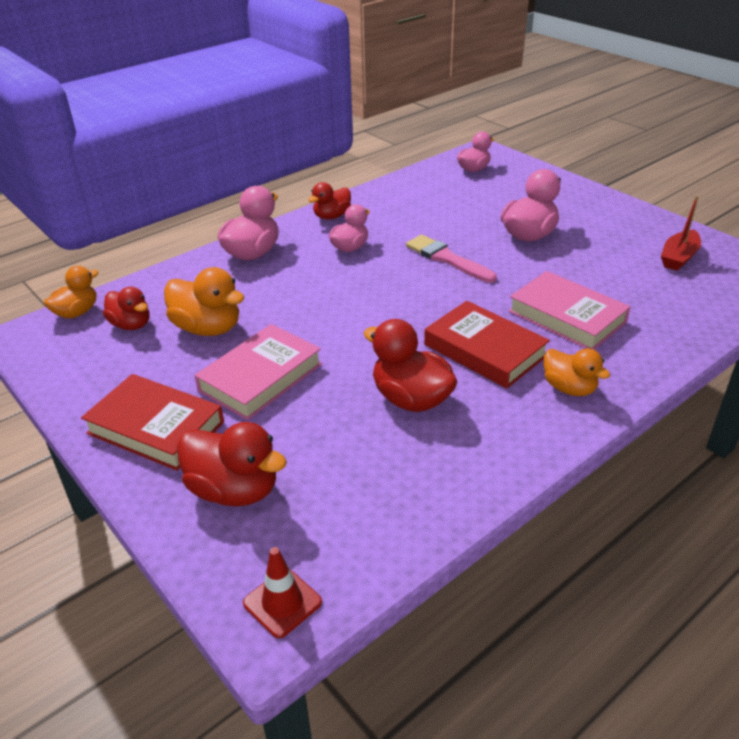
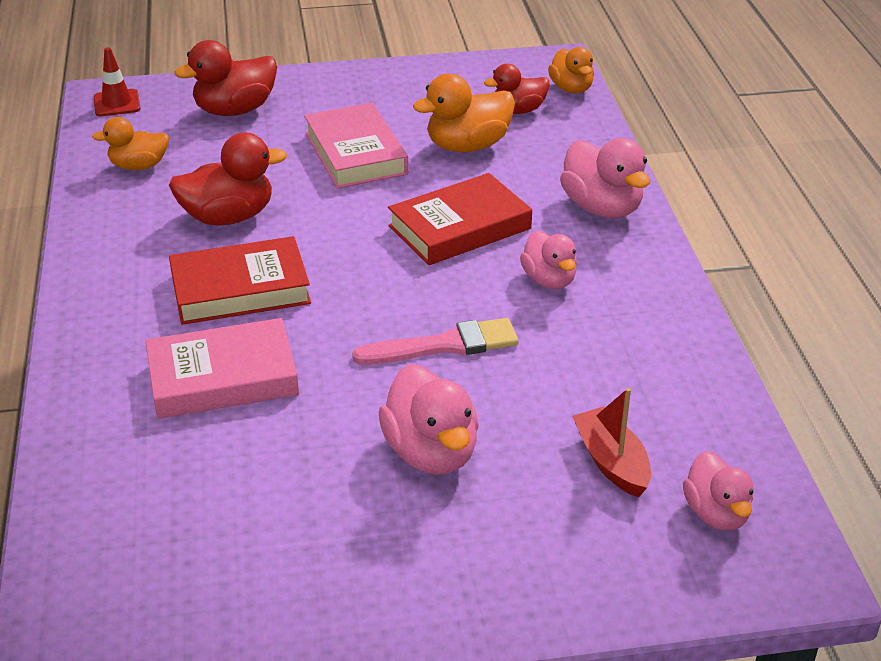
camera: 120 degrees right, 0 degrees up
red book [81,374,224,471] -> red book moved to [388,173,532,265]
red duck [308,182,351,220] -> none
orange duck [544,348,610,396] -> orange duck moved to [92,117,169,170]
red boat [661,195,701,271] -> red boat moved to [572,388,651,498]

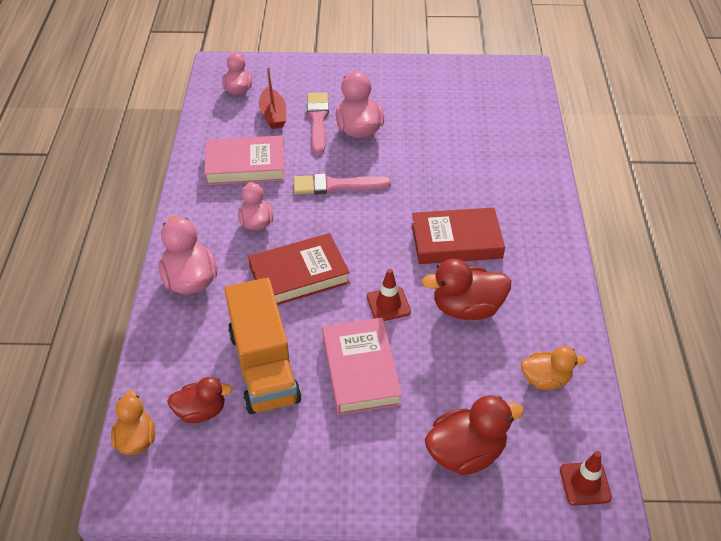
camera: 170 degrees left, 10 degrees up
pink book [145,318,299,419] -> pink book moved to [204,136,285,185]
orange duck [413,74,515,152] -> orange truck [224,278,302,414]
none -> pink brush [307,93,329,154]
none -> red traffic cone [367,269,411,321]

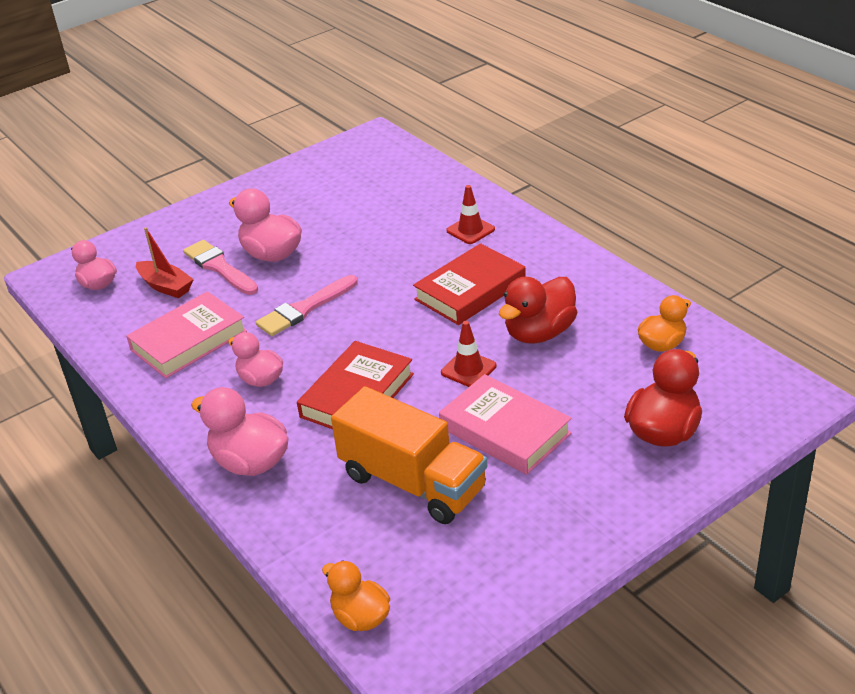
camera: 35 degrees left, 10 degrees down
red duck [167,377,233,423] -> none
red traffic cone [560,451,612,506] -> red traffic cone moved to [446,185,495,244]

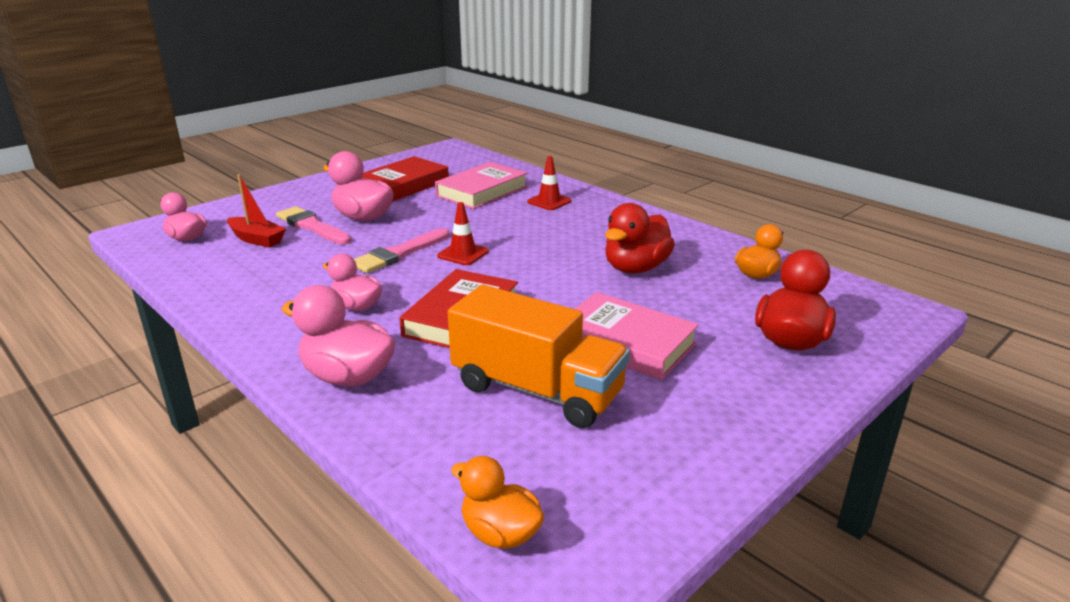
camera: 10 degrees left, 10 degrees down
pink book [126,291,247,378] -> pink book moved to [435,162,528,209]
red book [413,243,526,325] -> red book moved to [362,156,449,202]
red traffic cone [441,321,497,387] -> red traffic cone moved to [437,202,489,265]

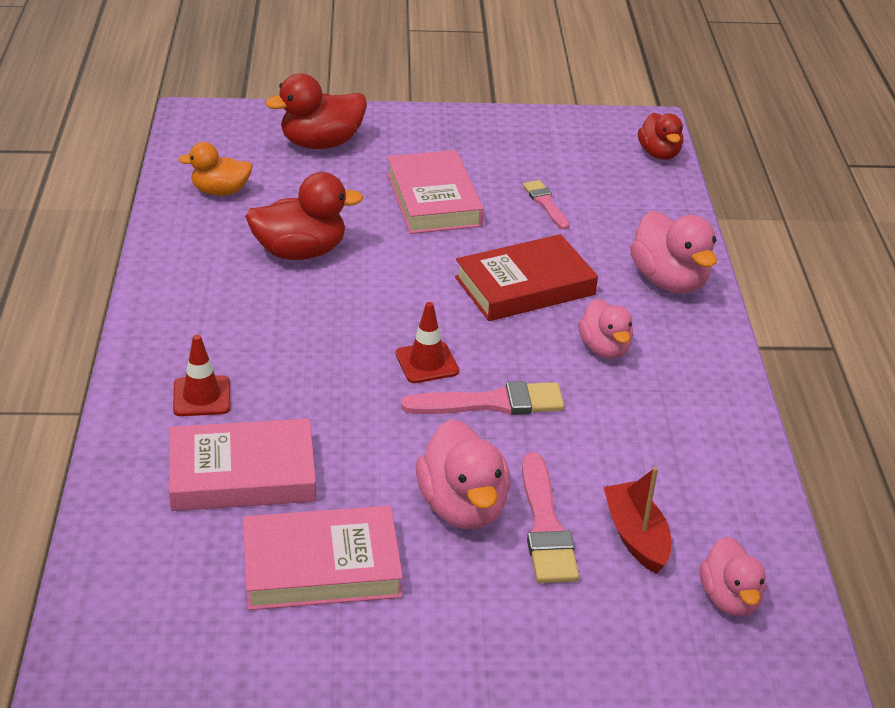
camera: 140 degrees left, 10 degrees up
red book [362,156,449,202] -> pink book [243,506,403,610]
orange truck [448,285,630,428] -> pink brush [523,180,570,230]
orange duck [451,456,545,549] -> red duck [638,113,683,160]

